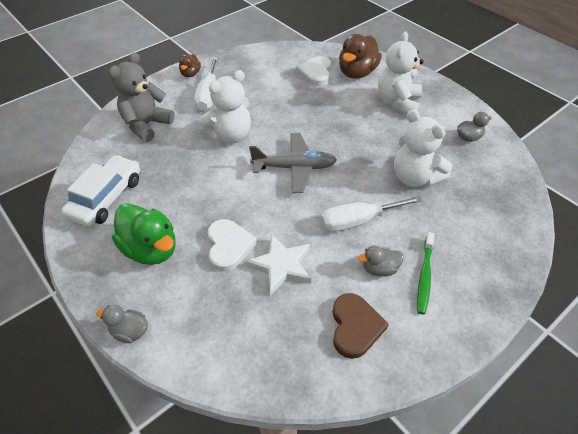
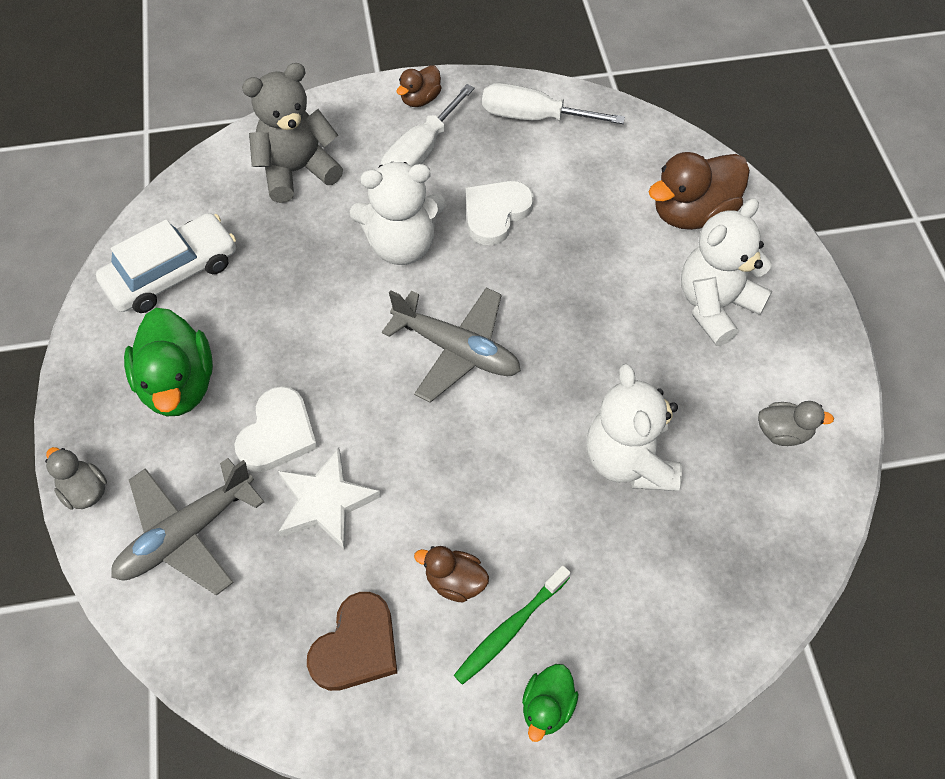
camera: 30 degrees right, 10 degrees up
white heart [296,56,332,86] -> white heart moved to [466,181,534,245]
white screwdriver [321,196,423,232] -> white screwdriver moved to [482,83,625,124]
grey duck [358,246,404,276] -> brown duck [414,546,489,603]
none -> grey plane [111,458,264,596]
none -> green duck [522,664,578,742]

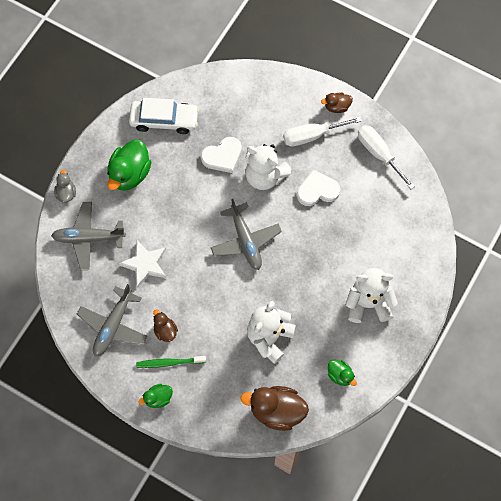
camera: 40 degrees right, 10 degrees up
white heart [234,386,318,472] -> white heart moved to [201,137,242,173]
grey teddy bear [242,63,343,203] -> none
brown heart [307,592,397,691] -> grey plane [77,284,147,357]
brown duck [649,152,750,230] -> brown duck moved to [240,386,309,431]
grey duck [758,401,834,446] -> green duck [328,360,357,386]

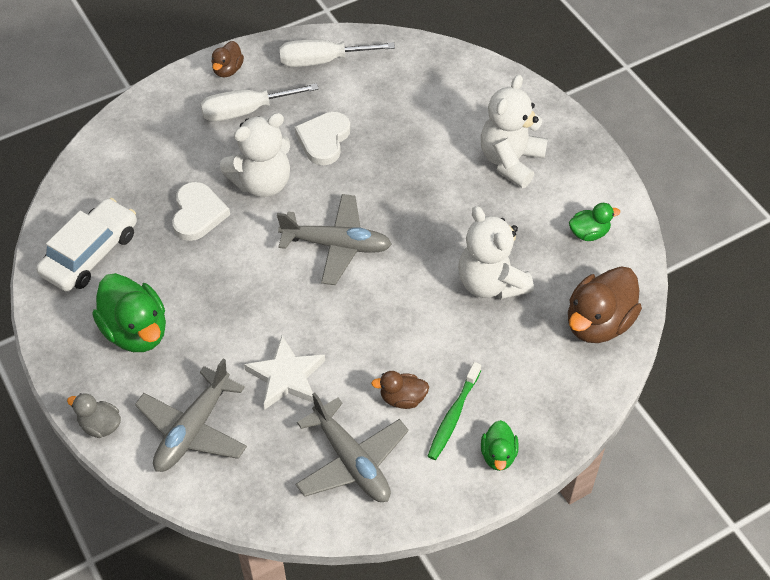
camera: 60 degrees left, 15 degrees down
white screwdriver [283,117,362,146] -> white screwdriver turned 60 degrees clockwise [200,83,319,122]

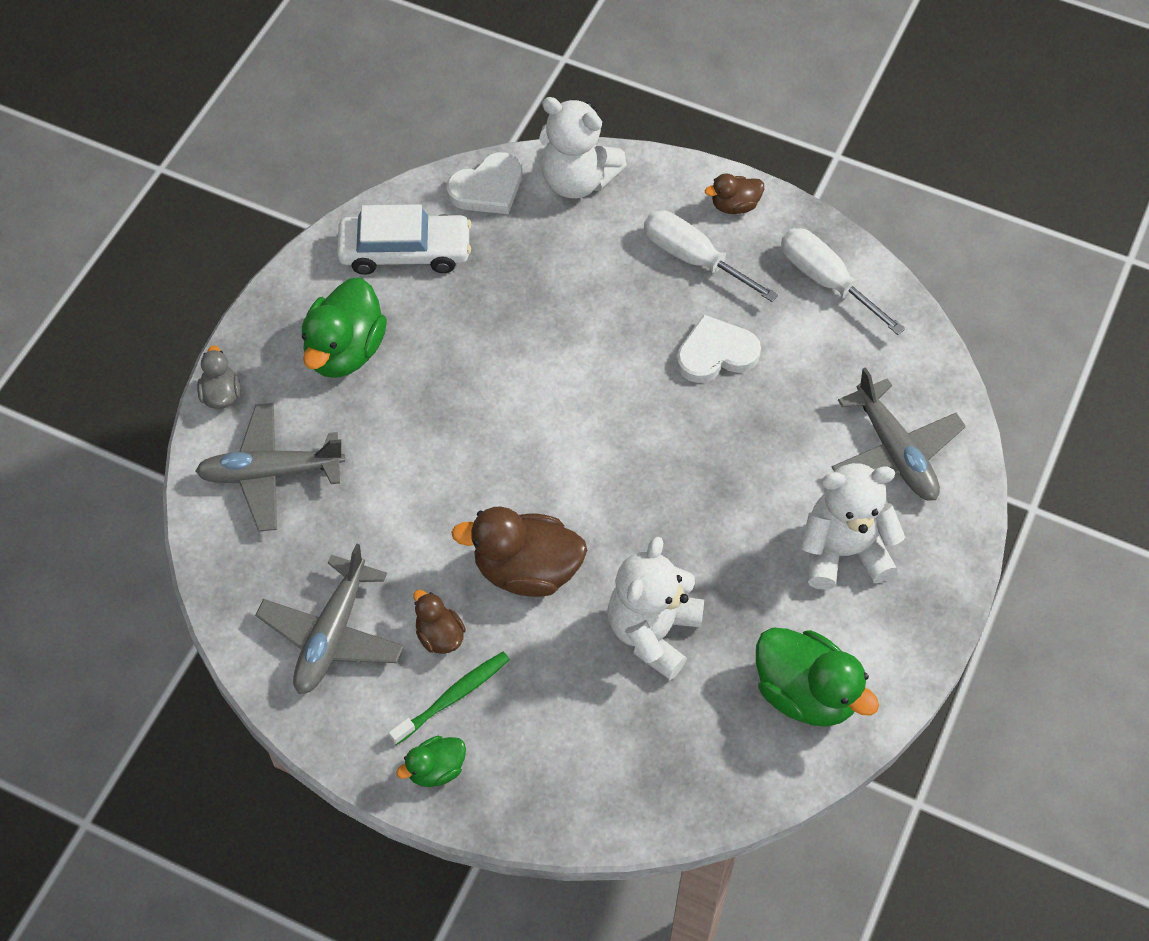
camera: 55 degrees right, 5 degrees up
white heart [172,182,230,241] -> white heart moved to [447,152,522,214]
white teddy bear [220,113,290,197] -> white teddy bear moved to [539,97,627,198]
white star [244,336,325,409] -> none
grey plane [277,194,392,285] -> grey plane moved to [831,367,966,501]
green toothbrush [428,362,481,460] -> green toothbrush turned 150 degrees clockwise [388,652,510,745]
brown duck [568,266,642,343] -> brown duck moved to [451,506,587,597]
green duck [569,203,620,241] -> green duck [756,628,879,727], size x1.88

